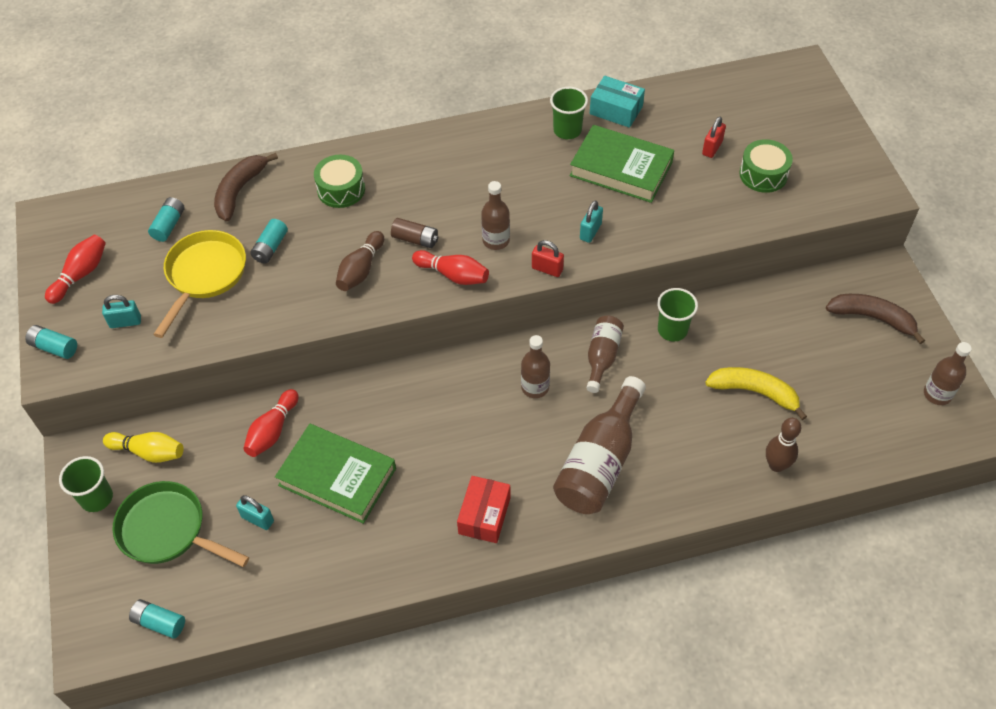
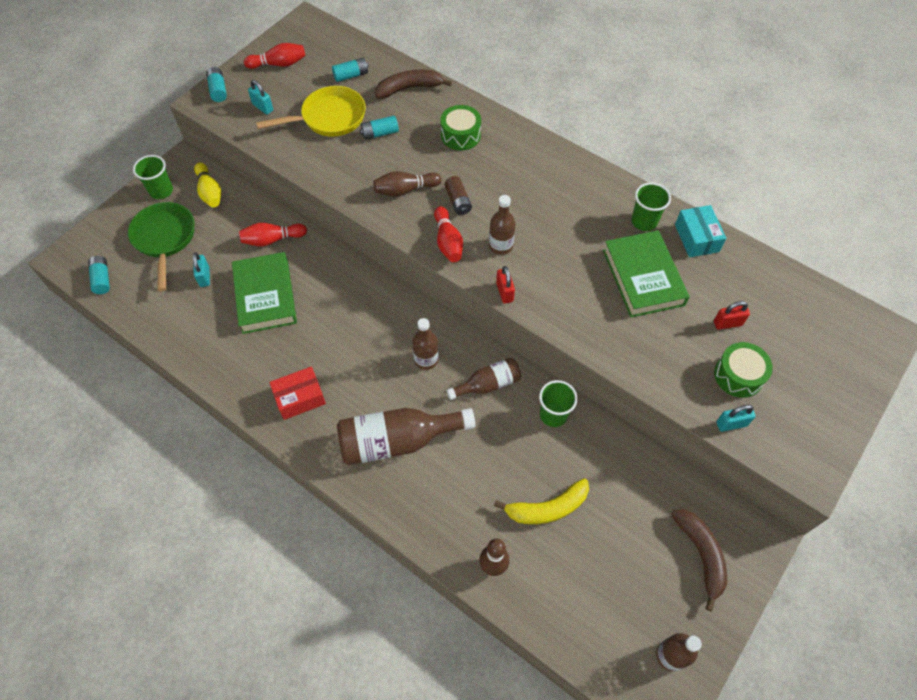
camera: 50 degrees right, 5 degrees up
turquoise padlock [580,200,603,243] -> turquoise padlock moved to [716,405,756,432]
yellow banana [705,367,807,420] -> yellow banana turned 90 degrees clockwise [494,478,589,524]

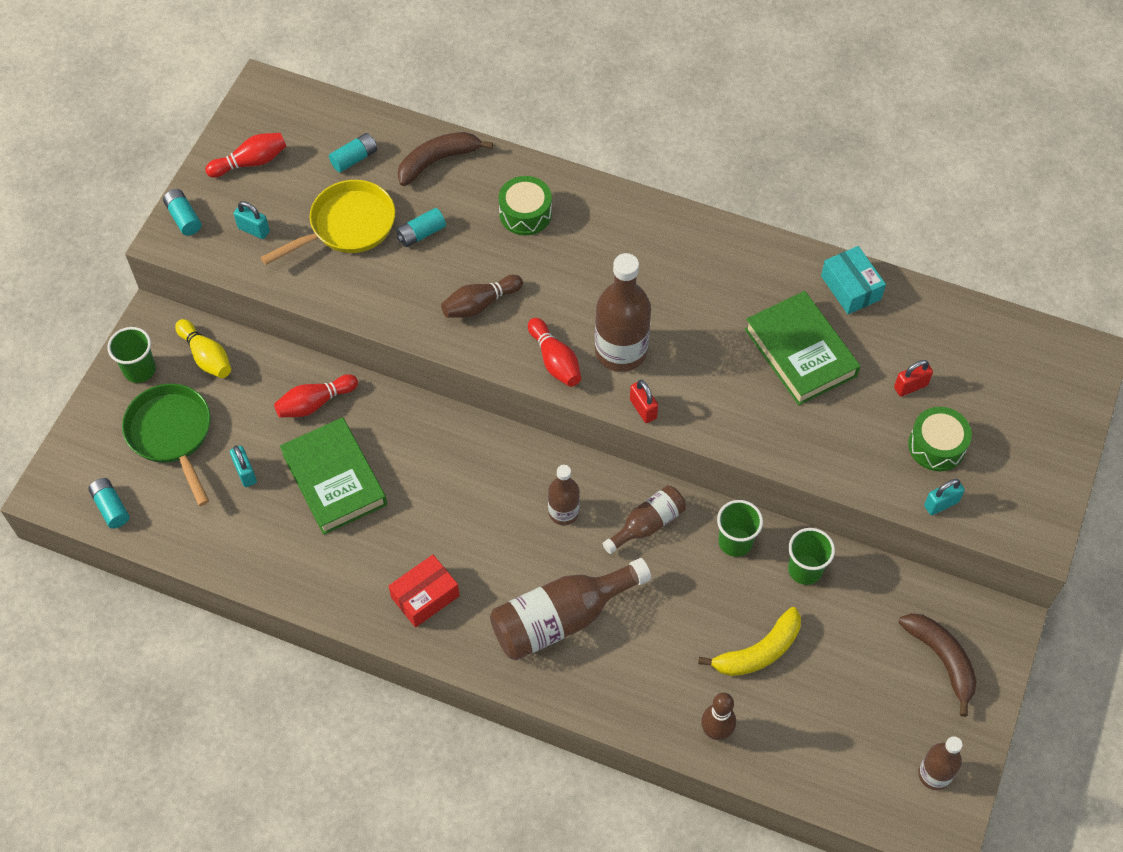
camera: 15 degrees left, 0 degrees up
brown battery [445,176,472,215] -> none
brown bottle [489,195,516,255] -> brown bottle [595,253,651,372], size x1.73
green cup [632,183,671,231] -> green cup moved to [788,528,835,585]

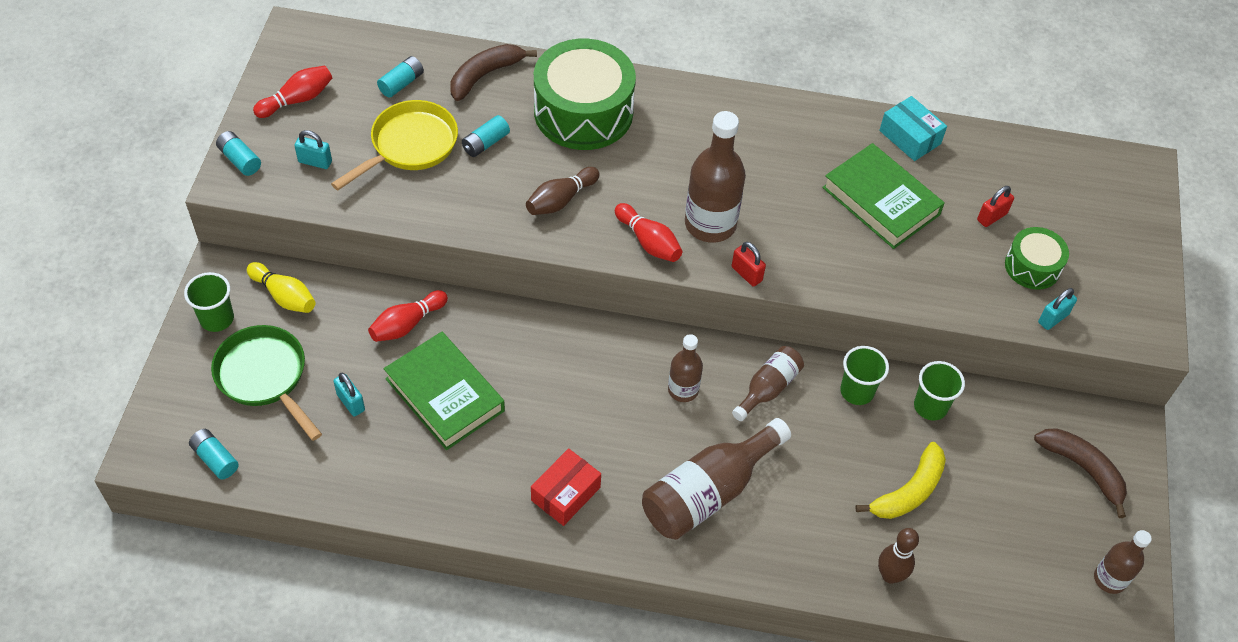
camera: 15 degrees left, 5 degrees down
green drum [499,176,552,235] -> green drum [534,39,636,150], size x1.91

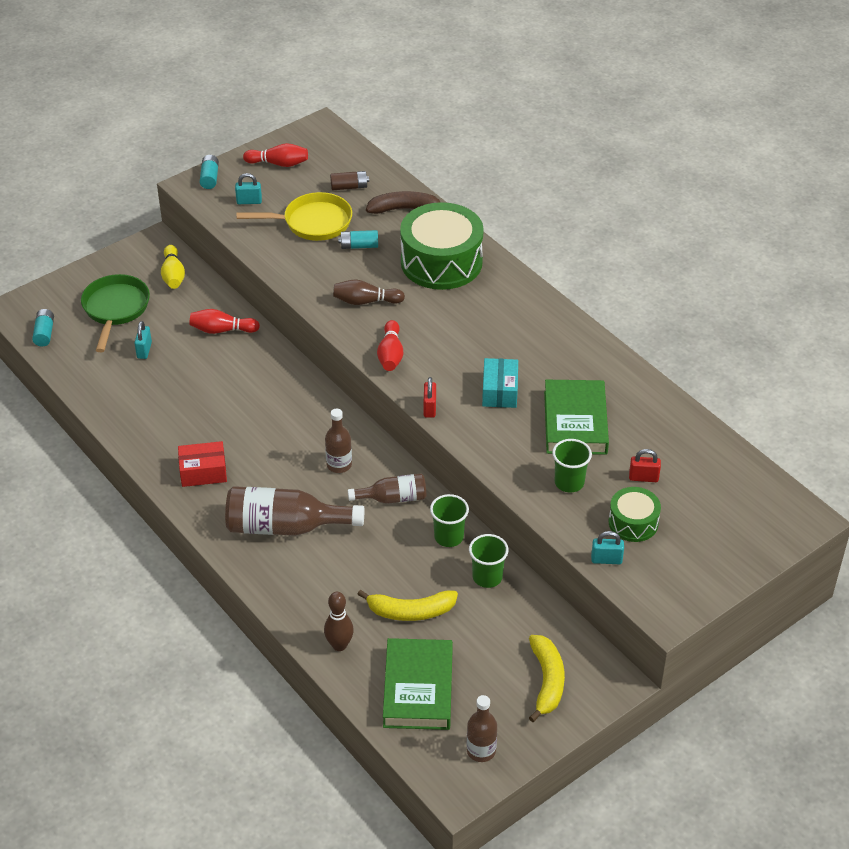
camera: 45 degrees right, 10 degrees down
green cup [184,272,234,332] -> green cup moved to [552,439,592,493]
turquoise padlock [294,130,332,169] -> turquoise padlock turned 60 degrees counterclockwise [235,173,262,204]
turquoise battery [377,56,424,98] -> brown battery [330,171,369,190]
green book [384,332,505,450] -> green book moved to [383,638,453,730]
brown bottle [685,111,746,243] -> none
turquoise box [879,96,947,161] -> turquoise box moved to [482,358,518,408]
brown banana [1034,428,1127,518] -> yellow banana [529,635,565,722]

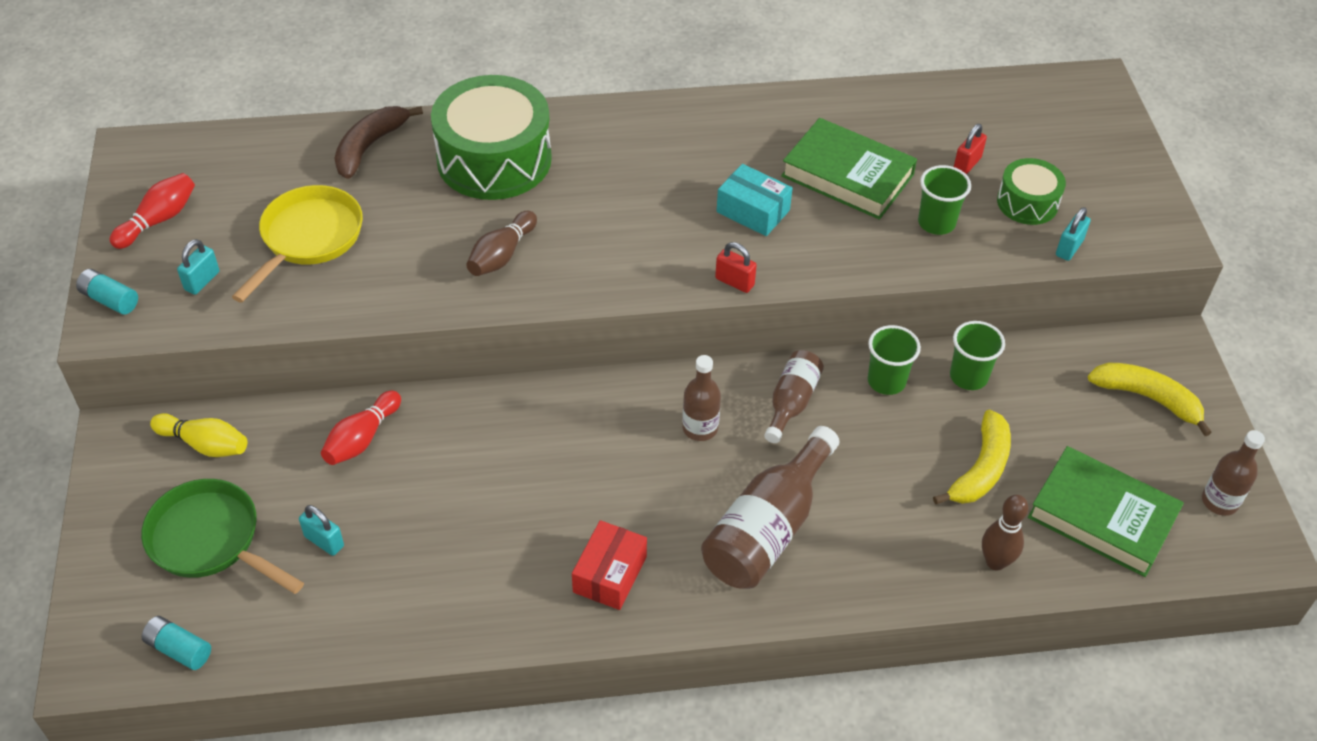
camera: 60 degrees left, 5 degrees up
brown battery [330,171,369,190] -> none
turquoise battery [338,230,378,249] -> none
red bowling pin [377,320,403,371] -> none

